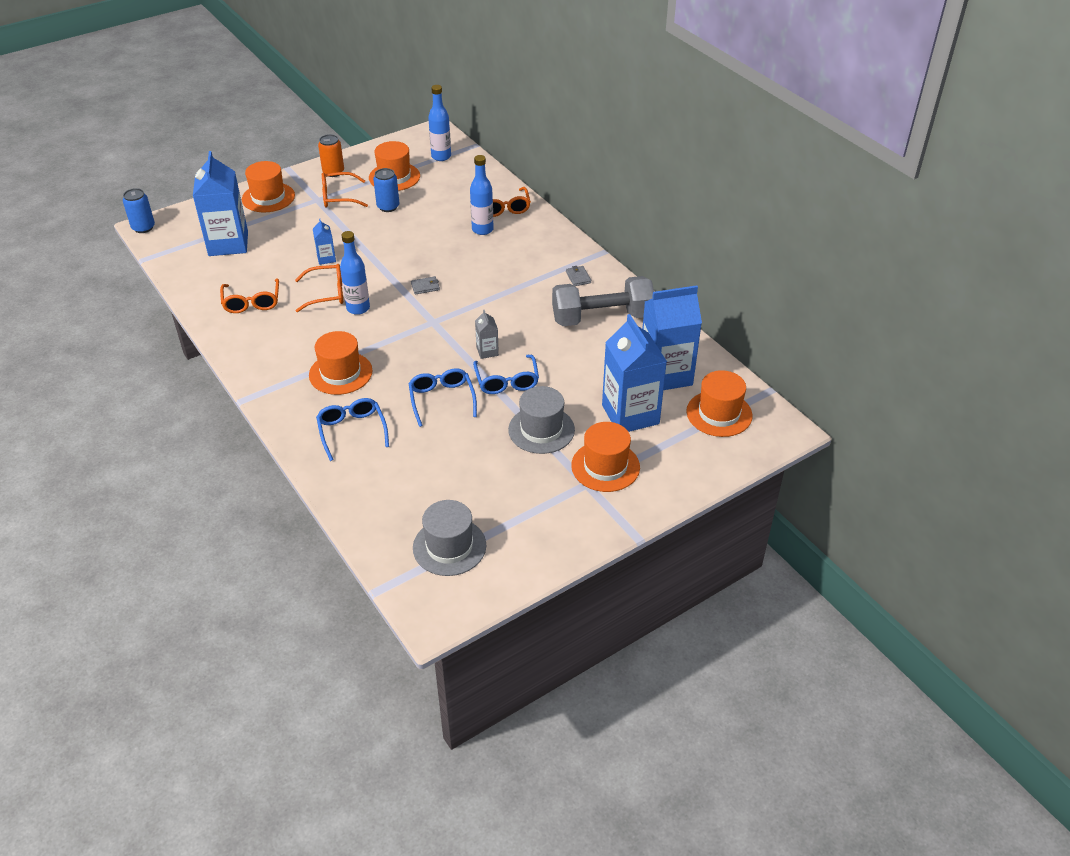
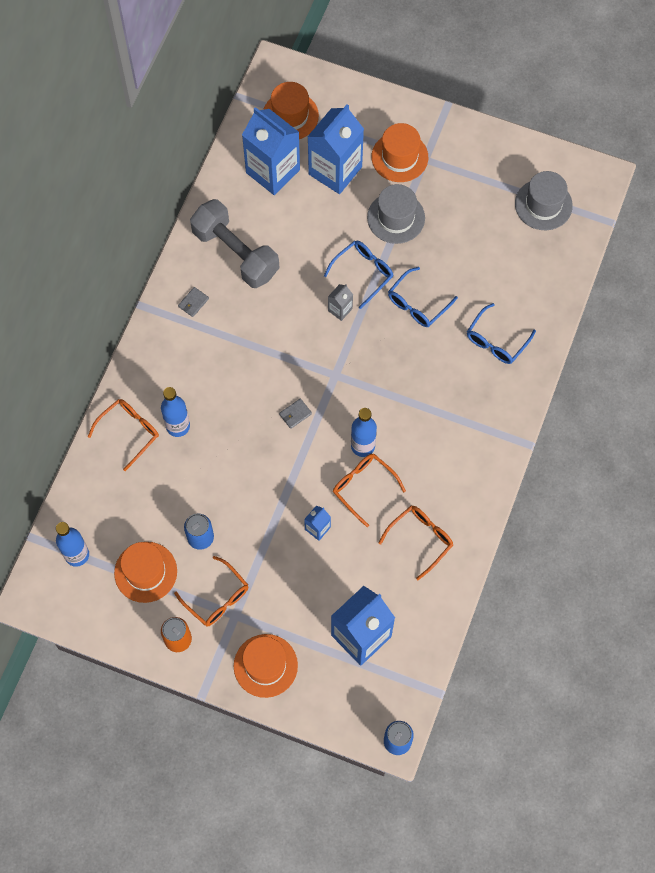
camera: 125 degrees left, 25 degrees up
orange hat [309,331,373,395] -> none
grey wallet [411,276,440,295] -> grey wallet turned 75 degrees counterclockwise [279,398,312,429]

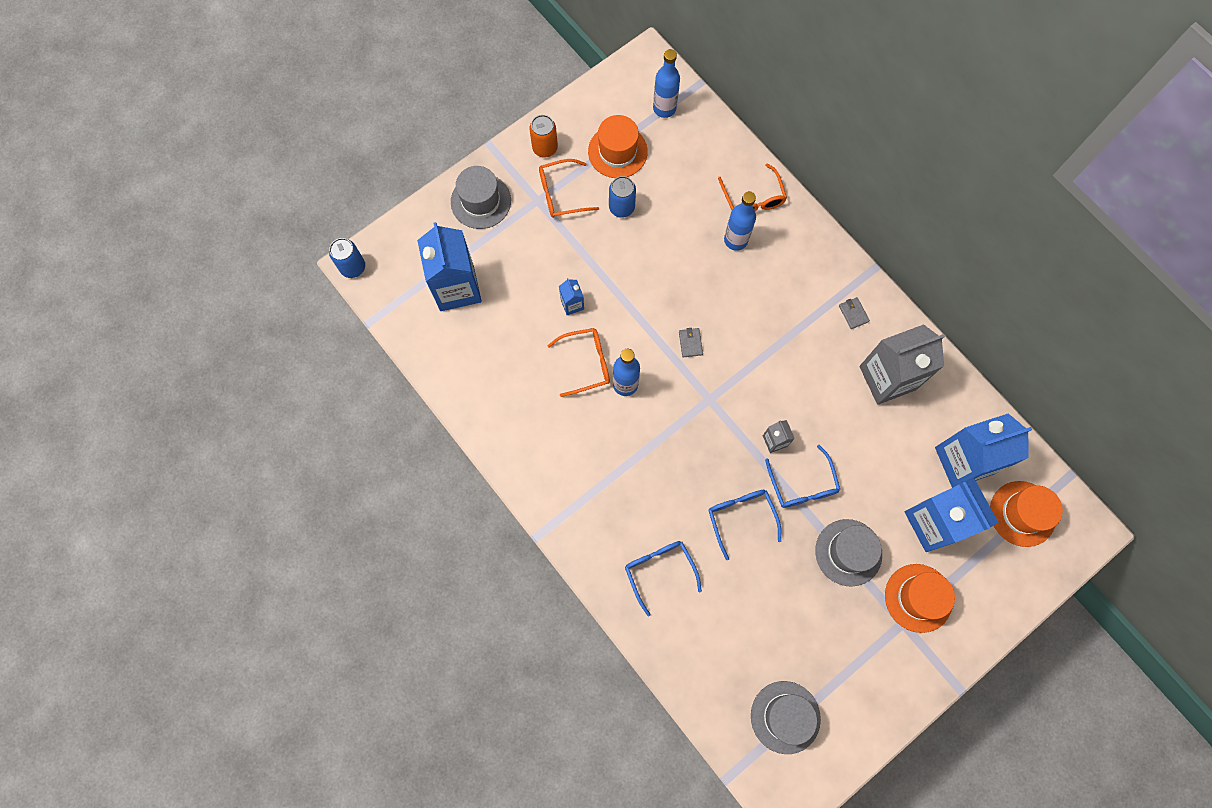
camera: 120 degrees right, 5 degrees up
grey dumbbell [190,199,279,288] -> grey carton [859,324,945,405]
orange hat [234,634,298,698] -> grey hat [451,166,511,229]
orange glasses [379,506,453,580] -> none

